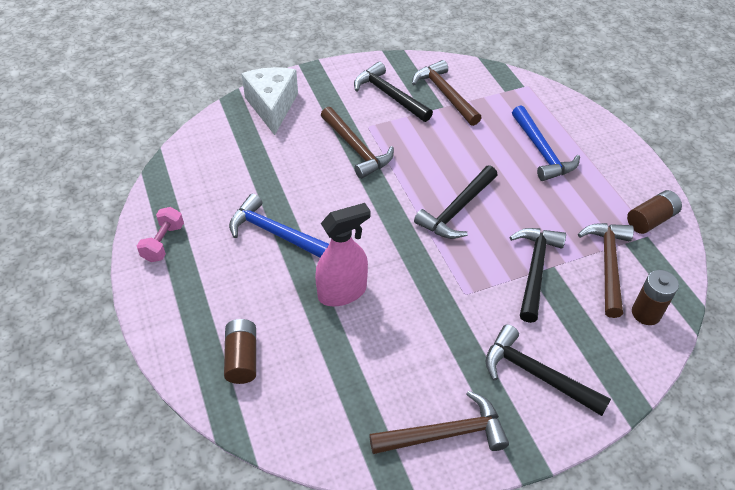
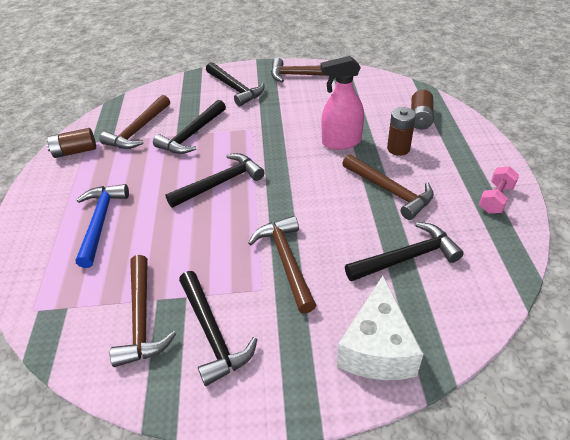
camera: 160 degrees left, 5 degrees down
blue hammer [229,194,329,258] -> brown hammer [342,154,434,220]
brown battery [632,270,679,325] -> brown battery moved to [387,107,416,156]
none -> black hammer [345,222,464,282]

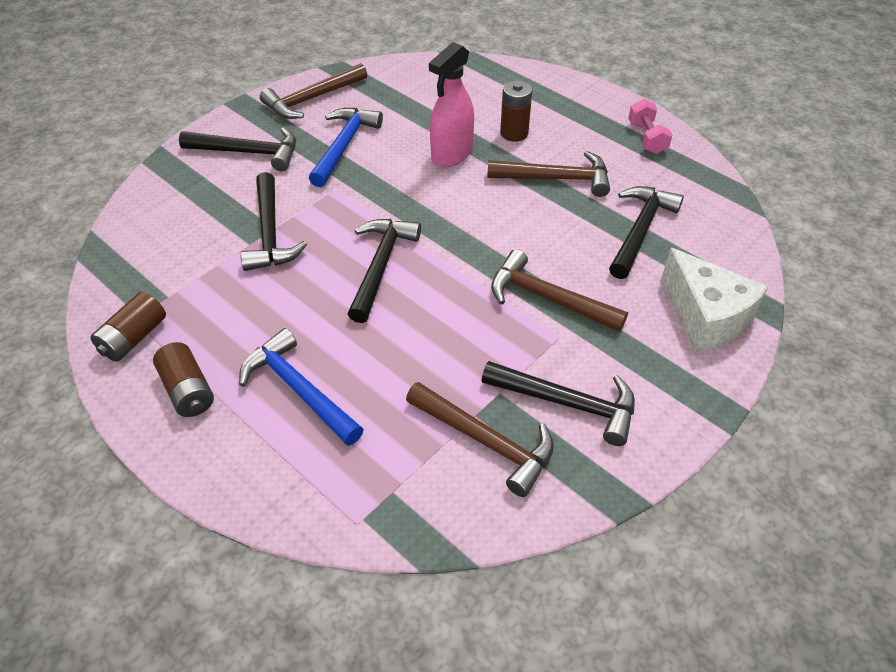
camera: 45 degrees left, 5 degrees up
brown hammer [100,95,170,149] -> none
brown battery [411,90,434,129] -> brown battery moved to [153,342,214,417]
none -> blue hammer [309,108,383,187]

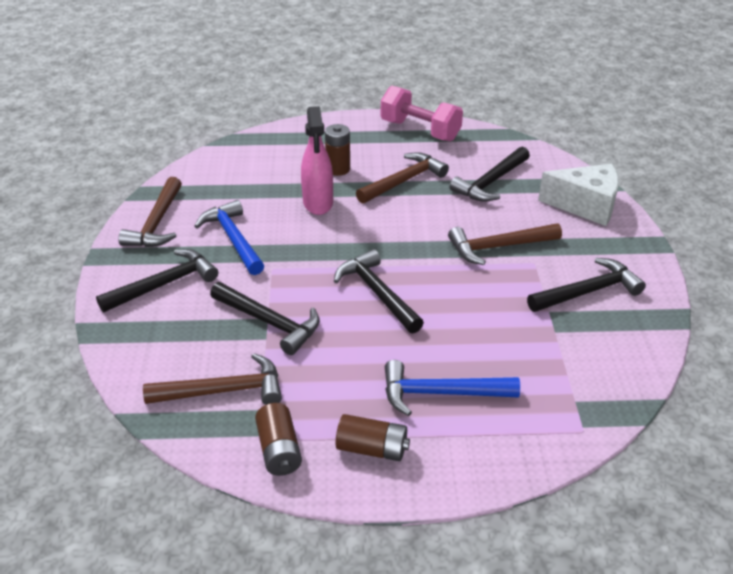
camera: 45 degrees left, 10 degrees down
brown hammer [406,382,554,497] -> brown hammer moved to [143,353,282,405]
black hammer [609,186,684,279] -> black hammer turned 120 degrees counterclockwise [450,147,530,202]
pink dumbbell [628,99,673,154] -> pink dumbbell [381,86,463,141], size x1.70

